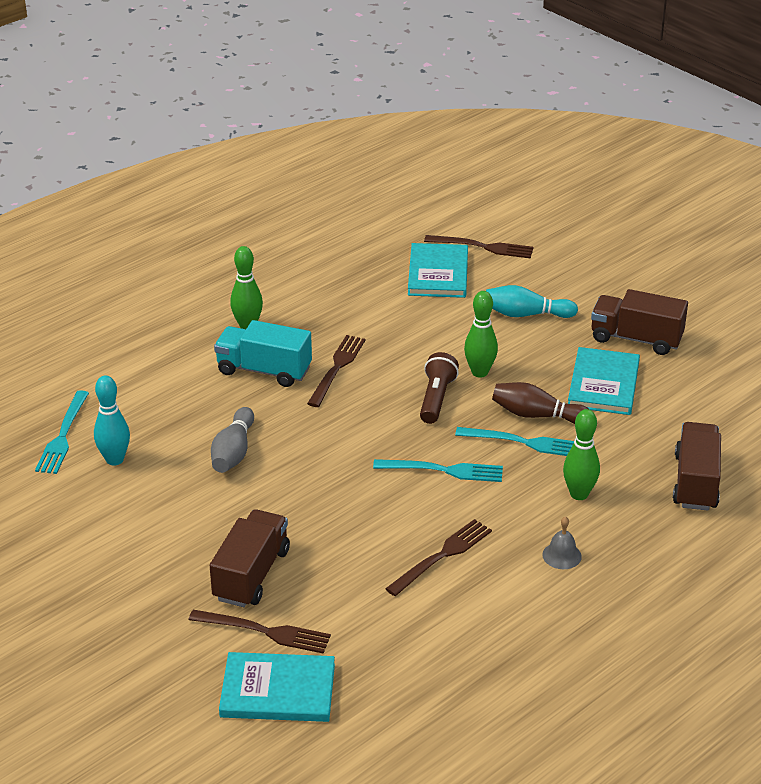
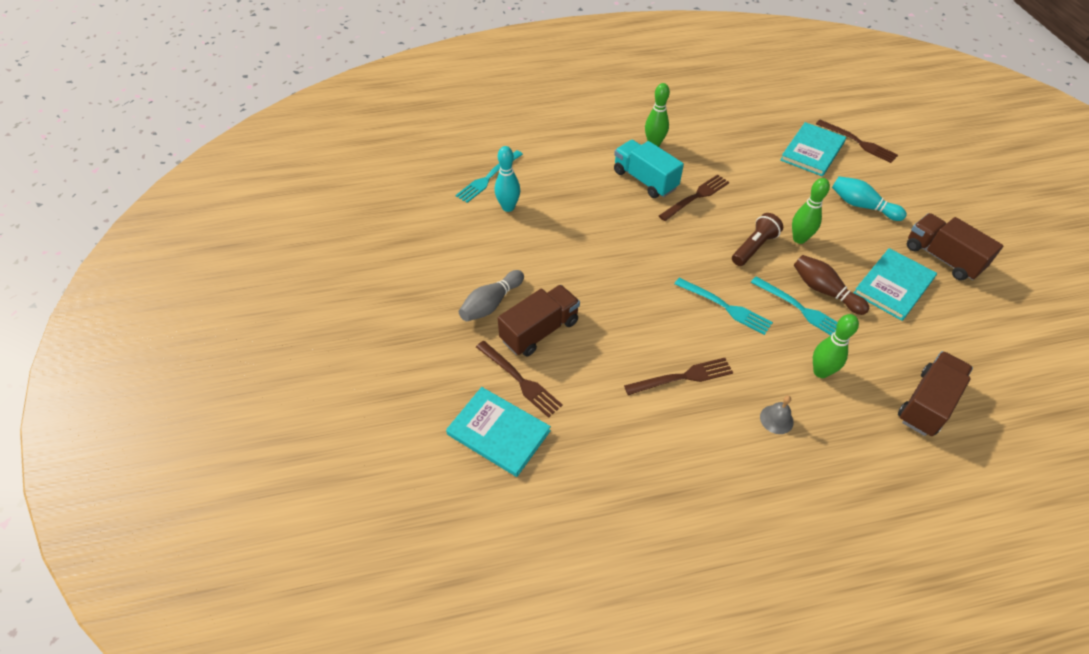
camera: 30 degrees right, 15 degrees up
grey bowling pin [211,407,254,473] -> grey bowling pin moved to [459,270,524,321]

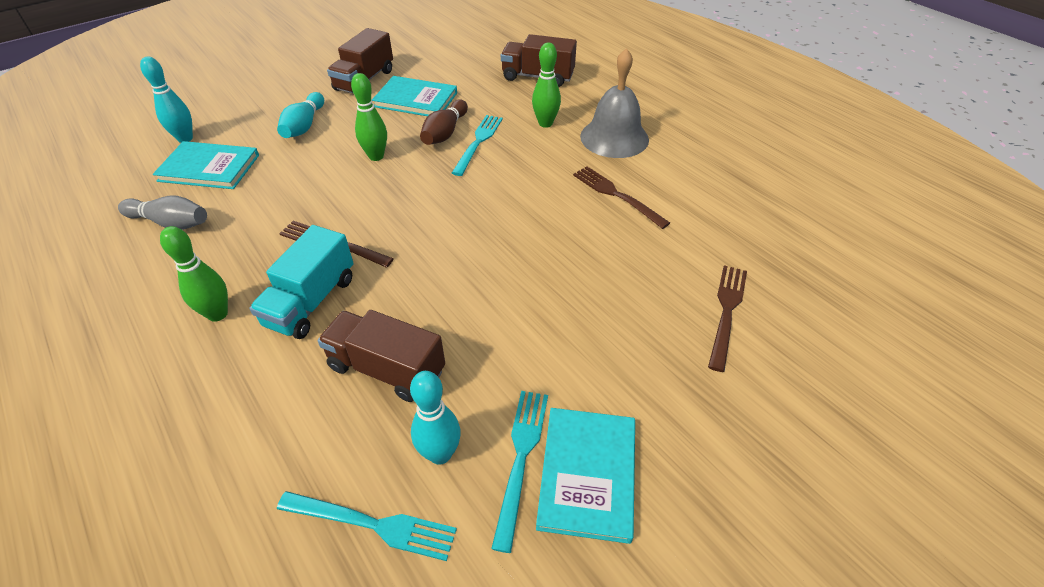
camera: 115 degrees left, 5 degrees down
turquoise book [446,387,551,477] -> turquoise book moved to [536,408,635,544]
grey bowling pin [459,270,524,321] -> grey bowling pin moved to [118,196,207,230]
brown truck [498,285,580,357] -> brown truck moved to [318,310,445,402]
turquoise fork [675,278,773,335] -> turquoise fork moved to [491,391,548,553]
brown flashlight [732,213,783,266] -> none
grey bell [760,396,794,434] -> grey bell [580,48,649,158], size x2.29
brown fork [816,120,898,163] -> turquoise bowling pin [140,57,193,143]

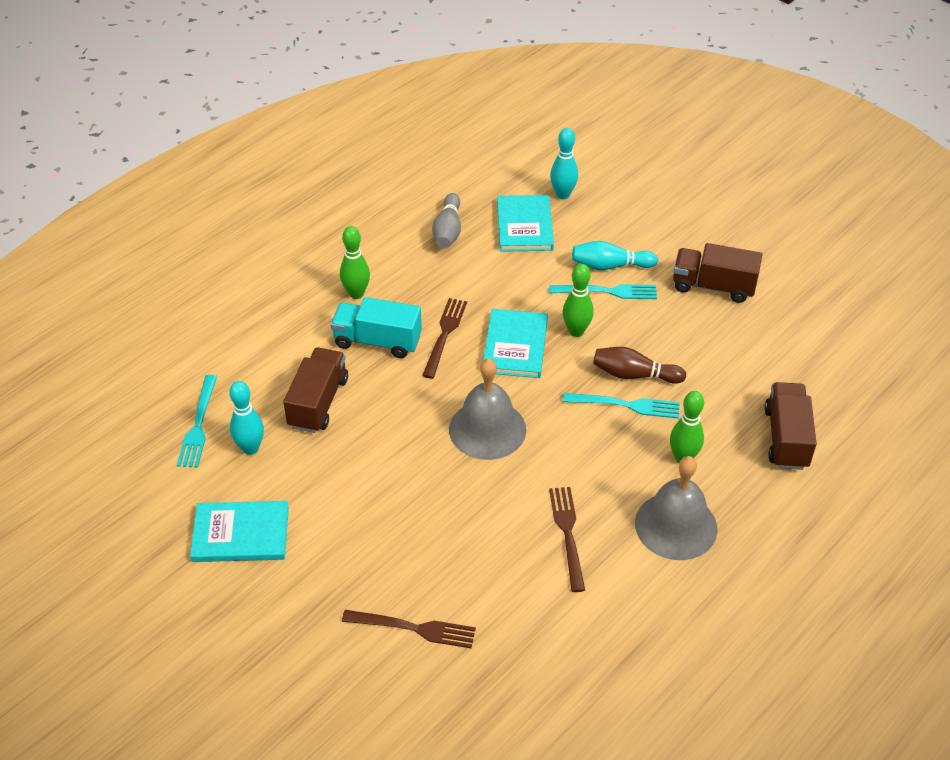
camera: 80 degrees right, 0 degrees up
turquoise book [372,76,457,116] -> turquoise book moved to [483,309,548,378]
turquoise fork [491,391,548,553] -> turquoise fork moved to [549,284,657,299]
brown fork [573,166,670,229] -> brown fork turned 45 degrees counterclockwise [549,487,585,592]
none -> grey bell [449,358,526,460]

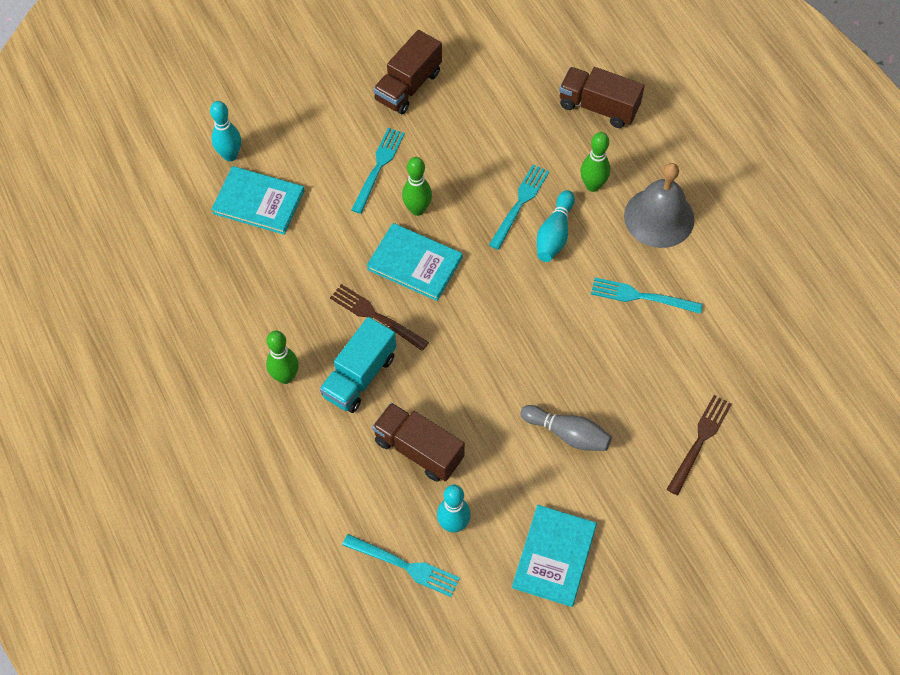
camera: 70 degrees left, 15 degrees up
grey bowling pin [432,193,461,249] -> grey bowling pin moved to [521,405,612,451]
grey bell [449,358,526,460] -> none
brown fork [549,487,585,592] -> turquoise fork [591,277,703,314]
turquoise bowling pin [572,241,658,270] -> turquoise bowling pin moved to [537,190,575,262]
brown bowling pin [593,347,686,384] -> none

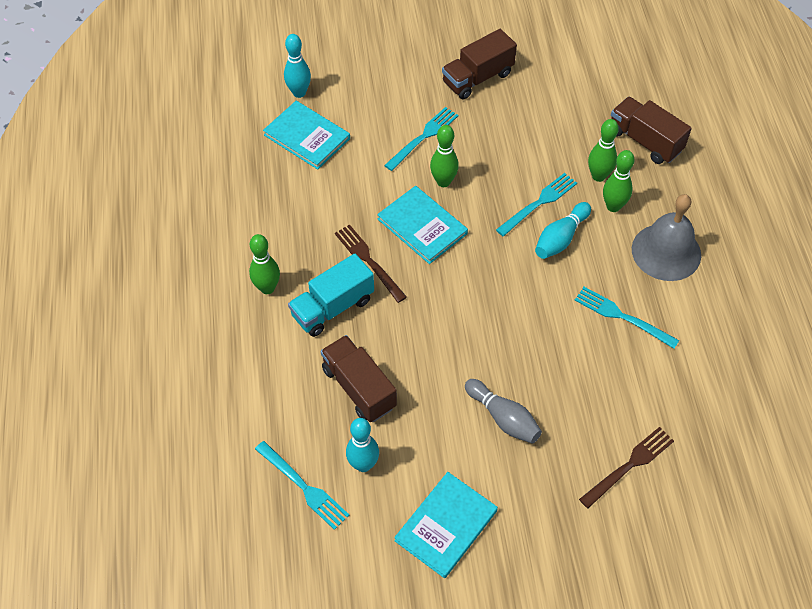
camera: 20 degrees right, 5 degrees down
none -> green bowling pin [588,119,619,182]

